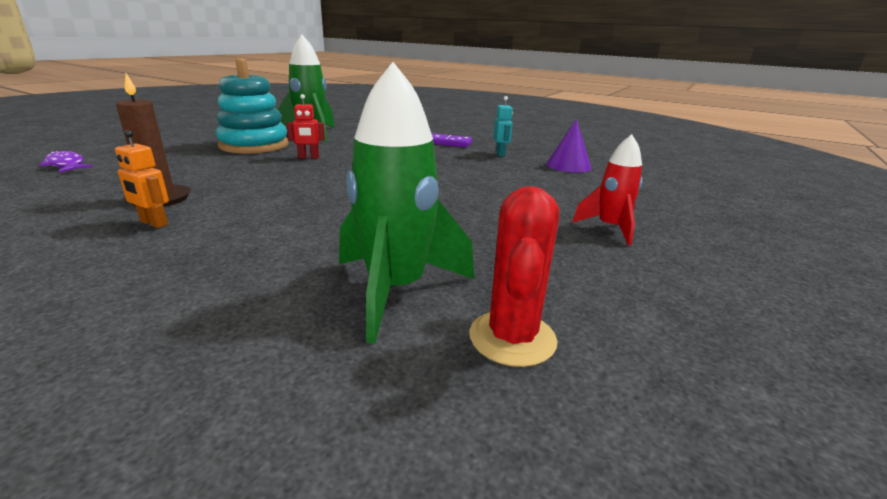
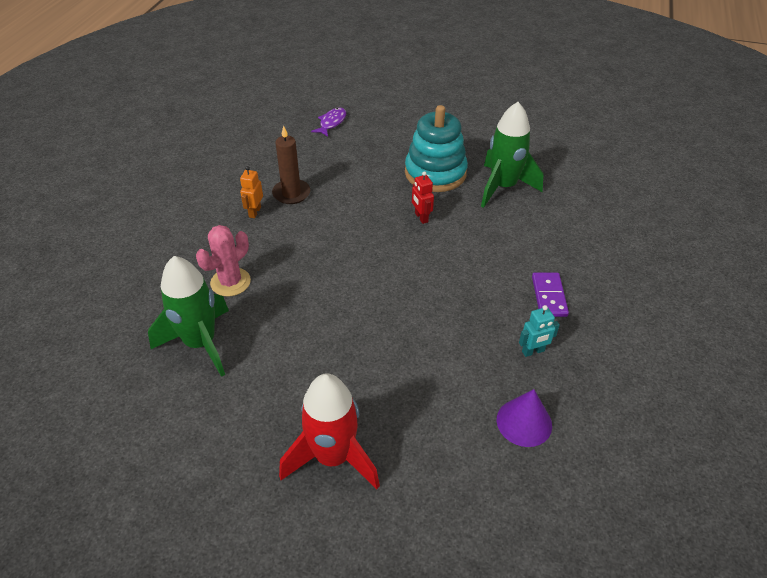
camera: 75 degrees right, 20 degrees up
red cactus [470,186,559,367] -> none
red rocket [572,134,643,245] -> red rocket [279,374,380,490], size x1.66
none -> pink cactus [196,225,251,296]

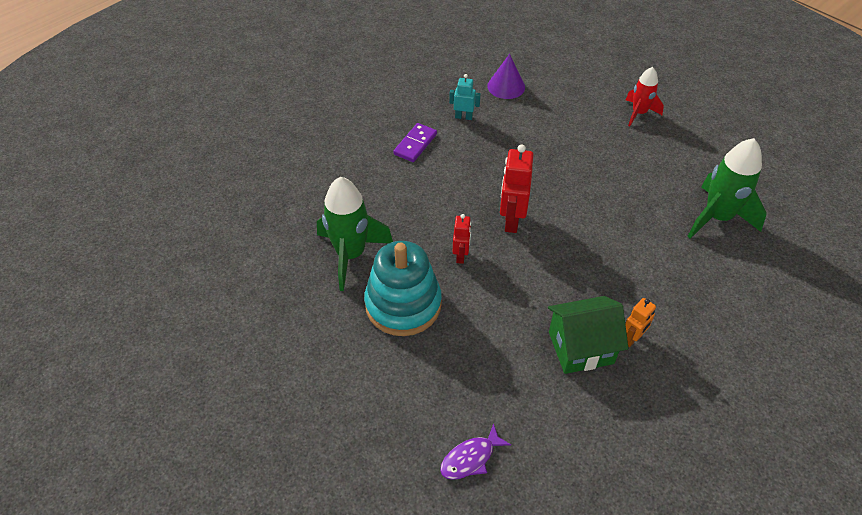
camera: 150 degrees left, 5 degrees up
pink cactus [196,225,251,296] -> none
brown candle [272,126,310,204] -> green house [548,296,629,374]
red rocket [279,374,380,490] -> red rocket [626,67,664,126], size x0.60
none -> red robot [500,144,533,233]

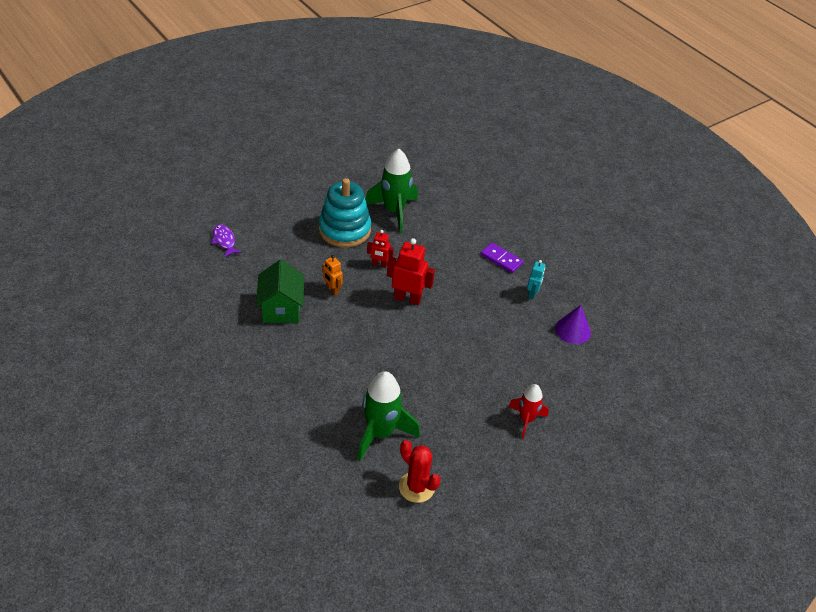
camera: 95 degrees right, 5 degrees down
orange robot [625,298,656,347] -> orange robot moved to [323,255,343,295]
none -> red cactus [399,440,441,503]

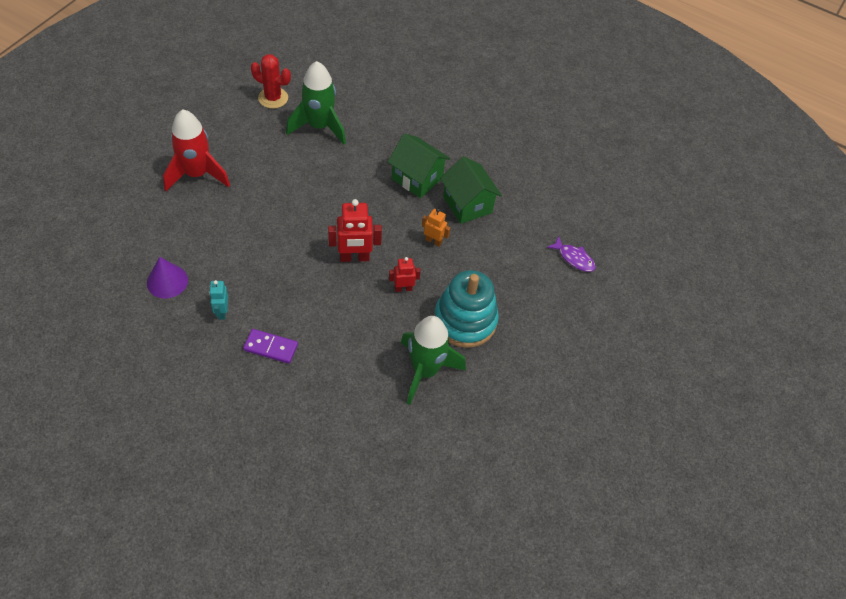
camera: 155 degrees right, 10 degrees up
red rocket [508,384,549,439] -> red rocket [163,109,230,191], size x1.66
none -> green house [388,134,450,198]

